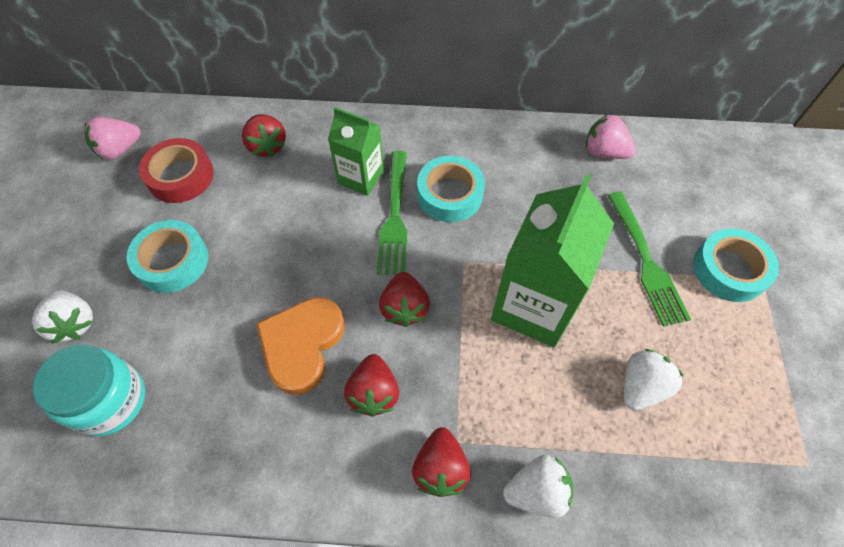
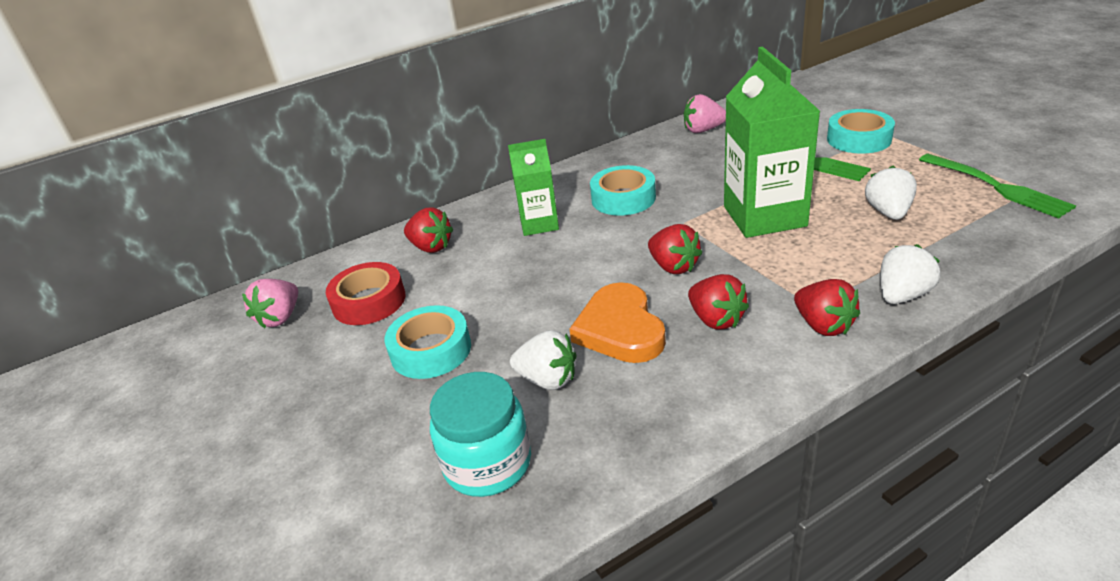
camera: 30 degrees left, 25 degrees down
white strawberry [32,290,93,344] -> white strawberry moved to [510,330,576,390]
green fork [377,151,407,275] -> green fork moved to [919,154,1076,219]

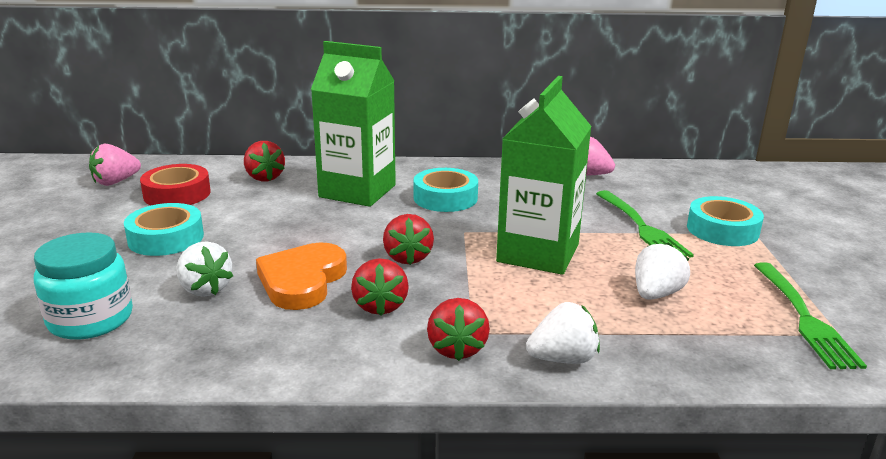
camera: 25 degrees right, 10 degrees down
green carton [508,139,559,236] -> green carton [311,41,396,207], size x1.71

